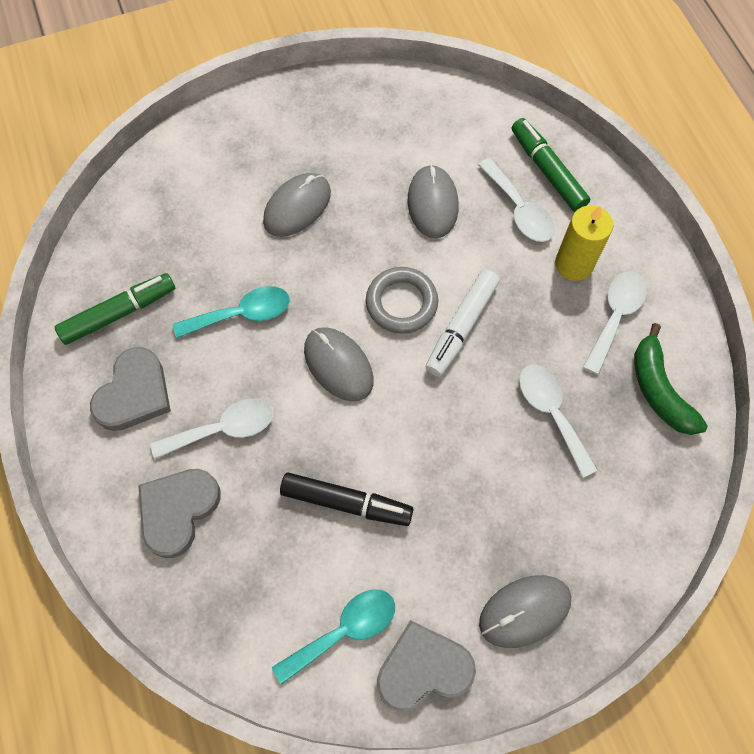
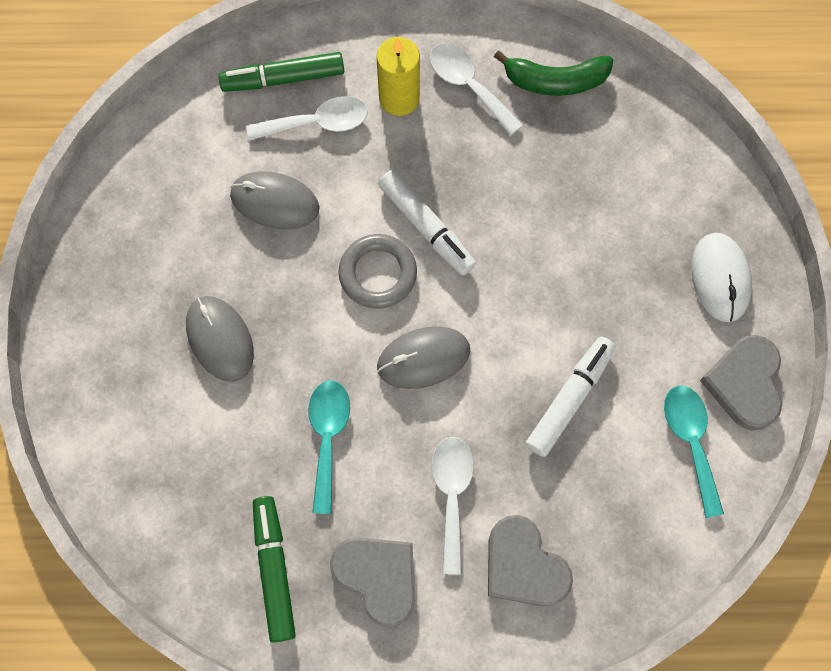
camera: 70 degrees left, 5 degrees up
black marker [280,472,414,526] -> white marker [526,337,616,457]
grey mouse [479,575,571,648] -> white mouse [691,233,752,322]
white spoon [519,365,597,478] -> none

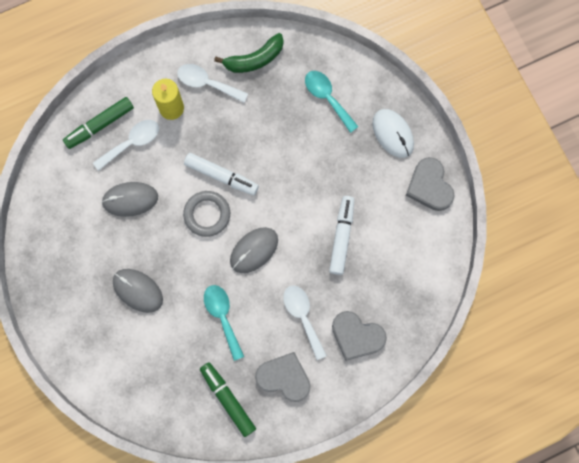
camera: 25 degrees left, 5 degrees up
turquoise spoon [664,386,724,518] -> turquoise spoon moved to [305,71,359,133]

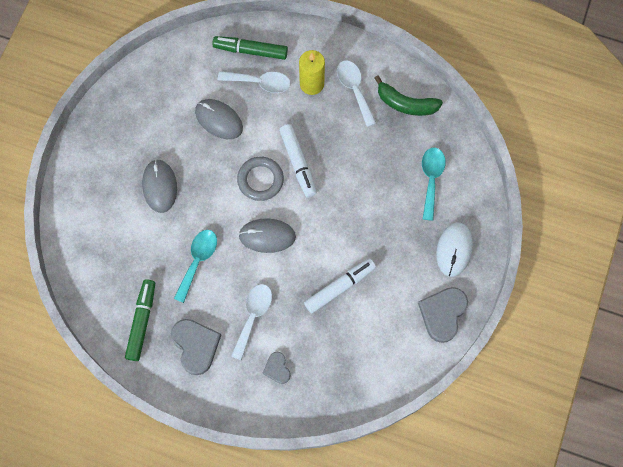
camera: 45 degrees right, 5 degrees down
grey heart [332,311,387,361] -> grey heart [263,352,291,384], size x0.56

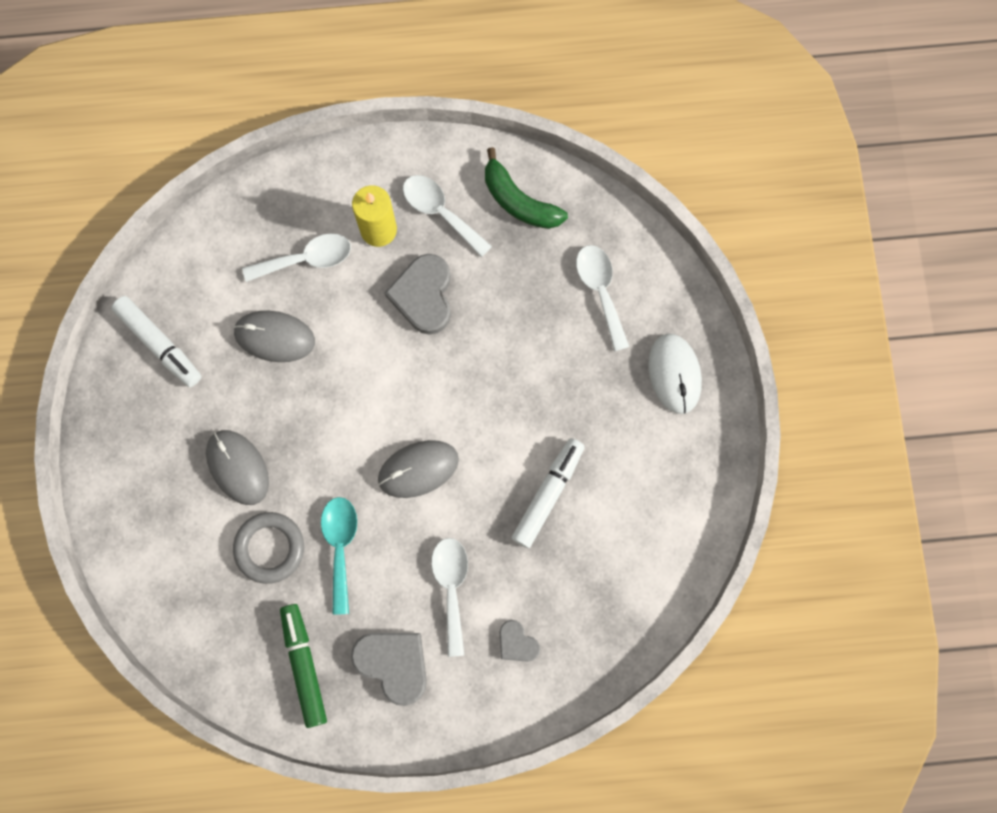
camera: 25 degrees left, 5 degrees up
green marker [212,36,288,60] -> none
grey ring [237,157,284,201] -> grey ring moved to [233,512,304,584]
white marker [279,124,317,198] -> white marker moved to [111,296,202,387]
green banana [375,76,443,116] -> green banana turned 45 degrees clockwise [485,147,568,229]
grey heart [418,287,468,343] -> grey heart moved to [385,254,451,335]
turquoise spoon [422,147,446,221] -> white spoon [576,245,629,352]

